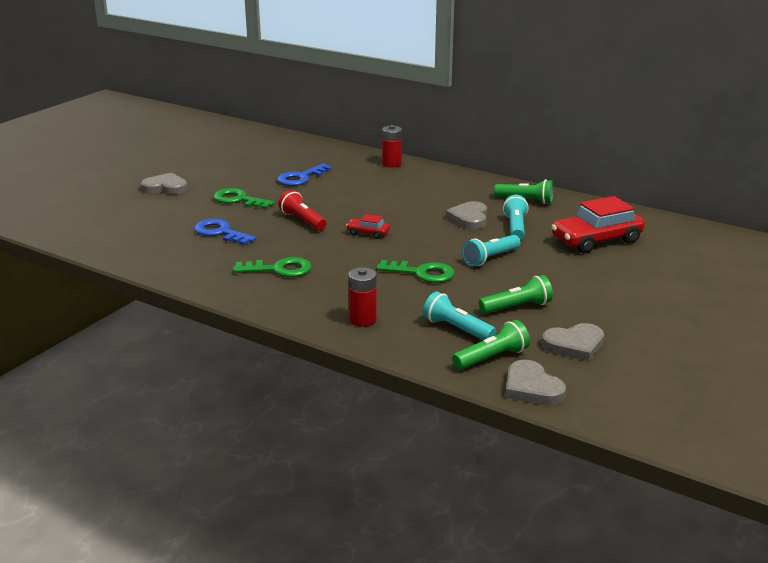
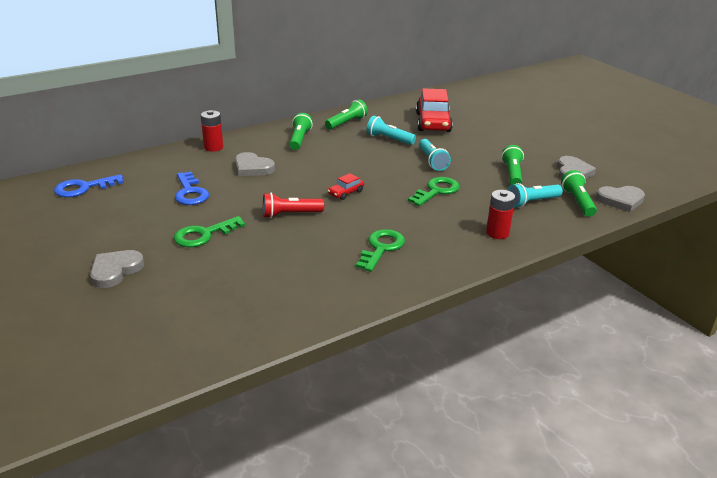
camera: 65 degrees left, 5 degrees up
blue key [194,219,256,245] -> blue key moved to [54,174,124,197]
grey heart [446,201,487,229] -> grey heart moved to [235,152,275,176]
none -> green flashlight [289,113,313,150]

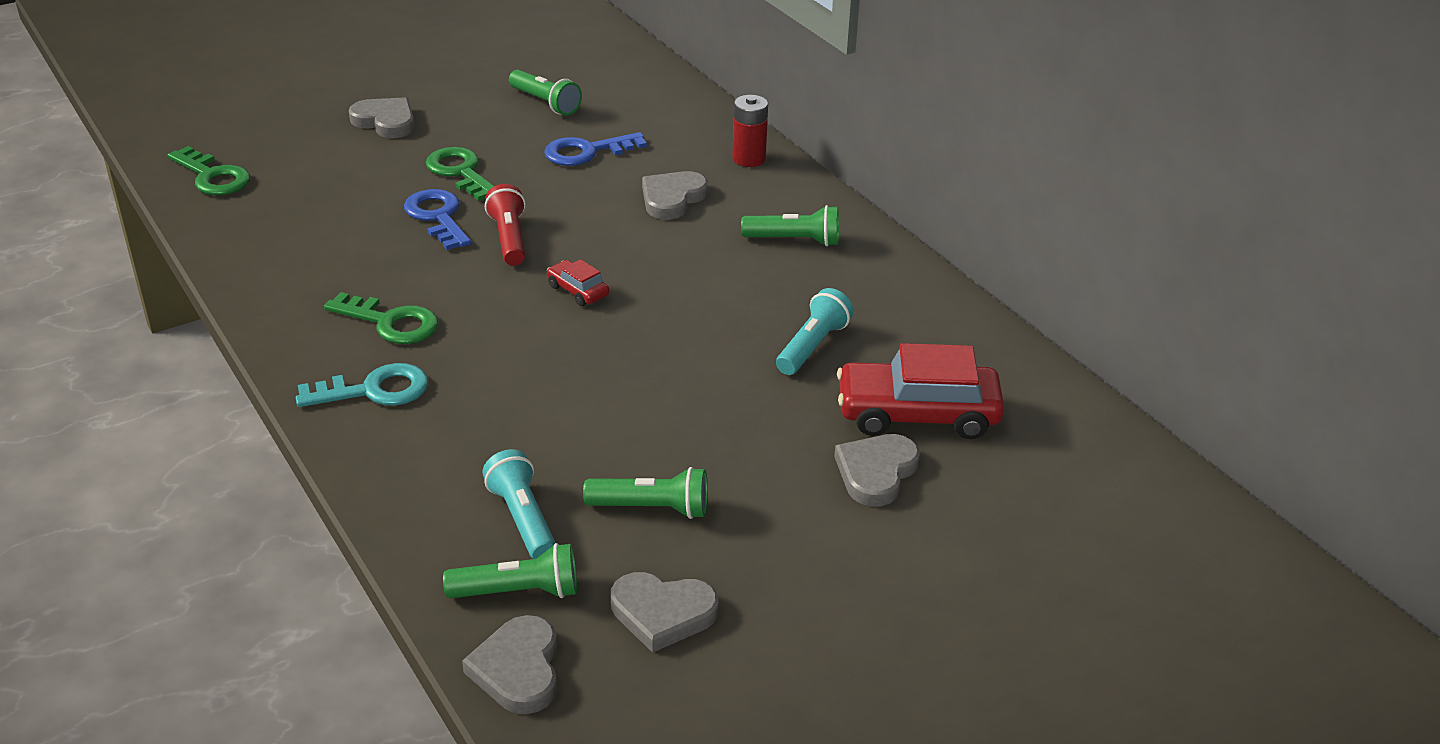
camera: 90 degrees right, 5 degrees up
blue key [54,174,124,197] -> blue key moved to [404,189,471,250]
green flashlight [325,99,368,129] -> green flashlight moved to [509,70,582,115]
green key [408,177,460,206] -> green key moved to [168,146,250,195]
turquoise flashlight [419,139,451,171] -> none
red battery [486,190,516,239] -> none
none -> turquoise key [296,363,428,407]
none -> grey heart [834,434,920,507]

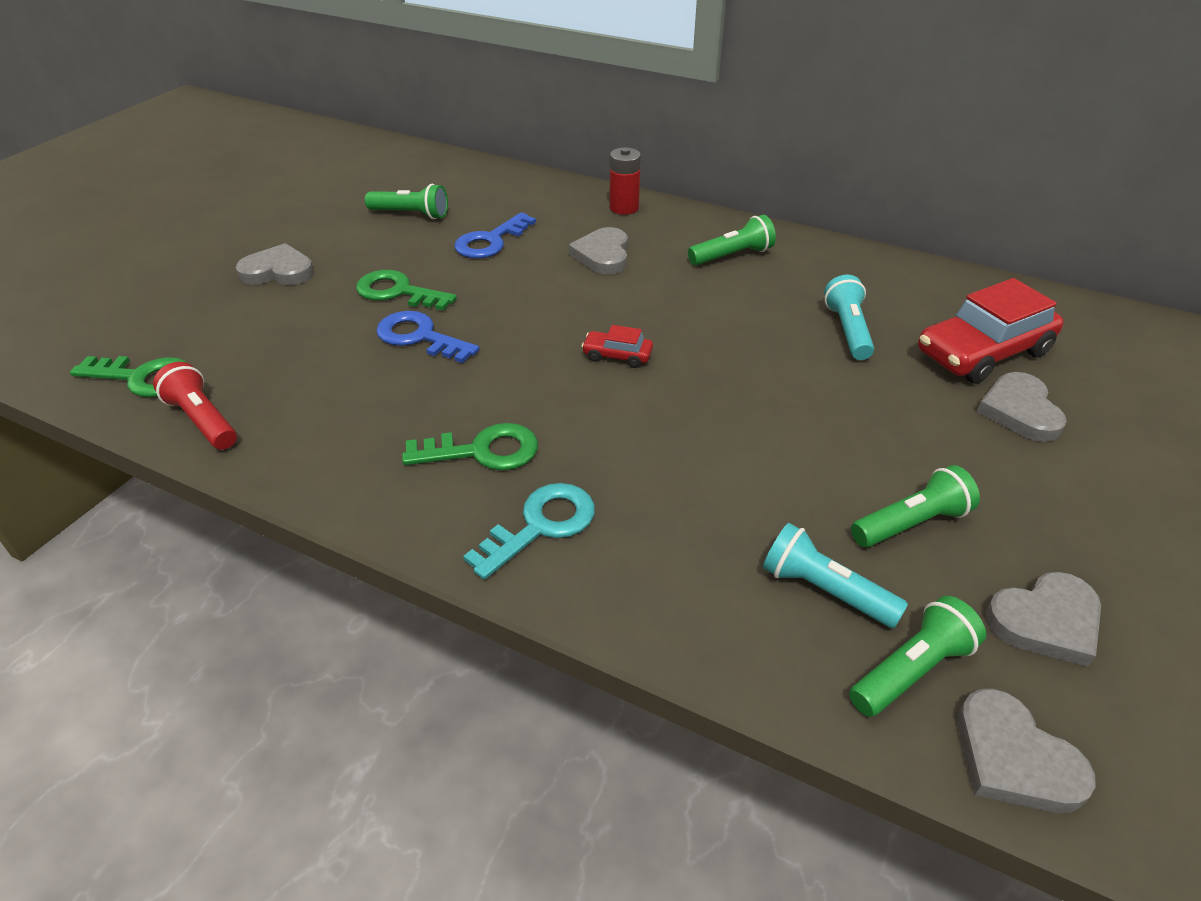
camera: 30 degrees left, 5 degrees up
red flashlight [485,184,526,266] -> red flashlight moved to [153,362,237,450]

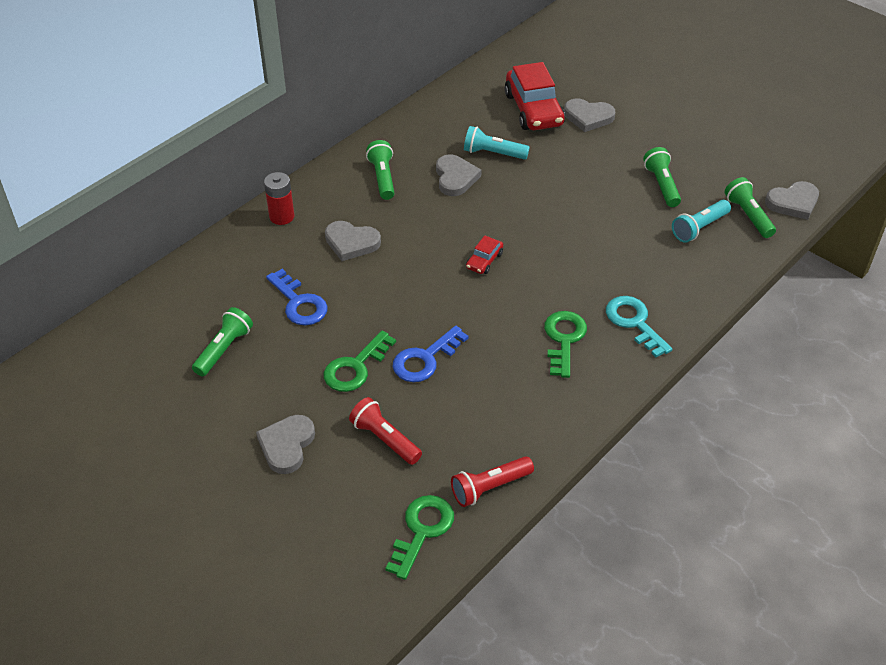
camera: 75 degrees left, 5 degrees up
grey heart [985,572,1101,667] -> grey heart moved to [436,154,482,196]
none -> red flashlight [349,397,422,465]

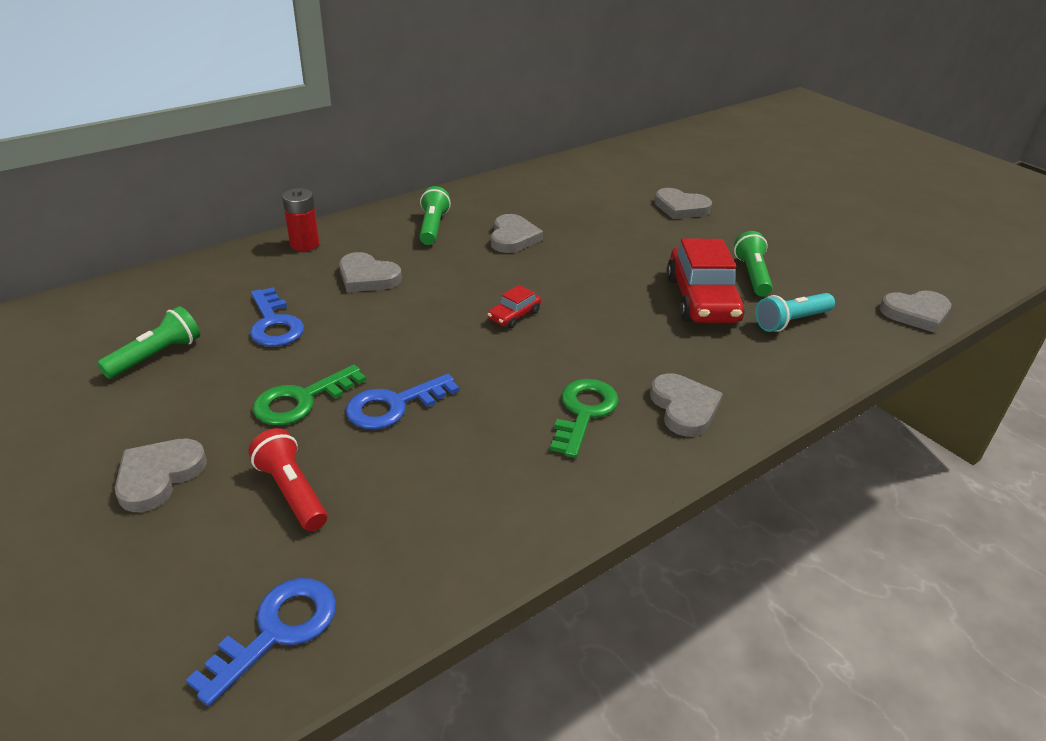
camera: 10 degrees right, 10 degrees down
green key [385,495,454,580] -> blue key [186,578,336,706]
red flashlight [451,456,534,507] -> none
turquoise flashlight [464,126,530,160] -> none
red car [505,62,565,130] -> red car moved to [666,238,745,323]
turquoise key [606,296,673,357] -> grey heart [650,373,723,437]
green flashlight [725,177,776,238] -> none

